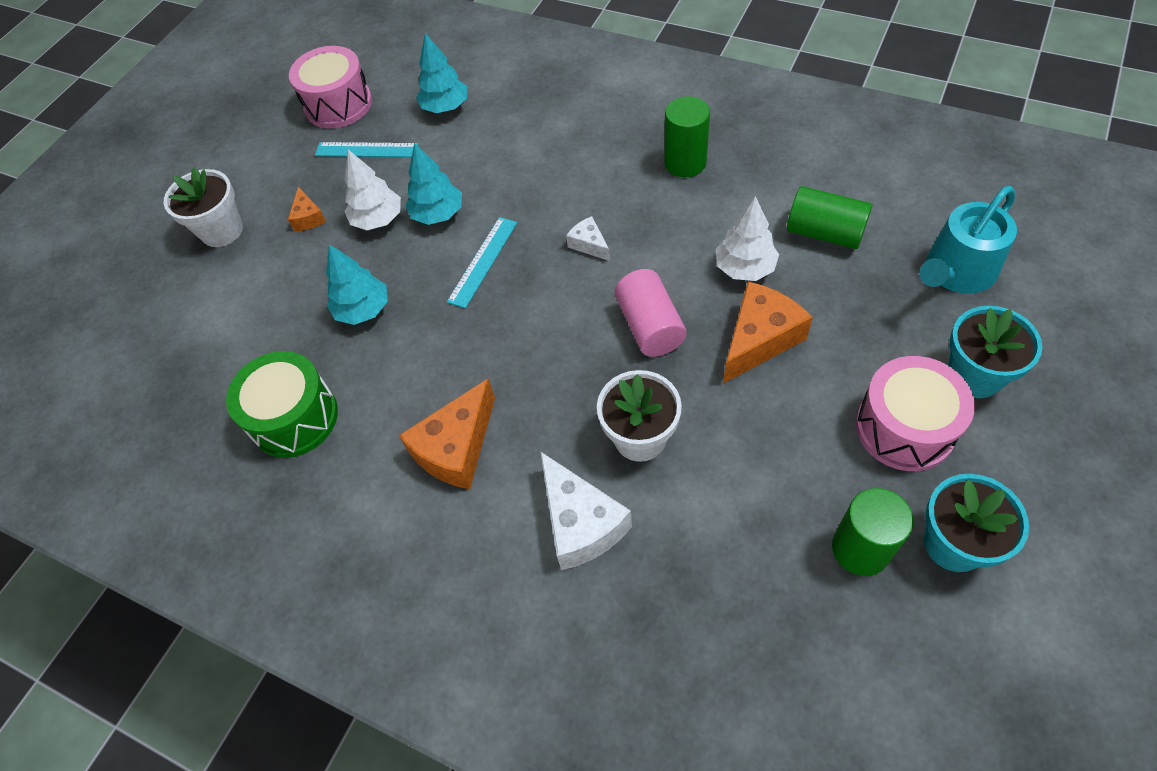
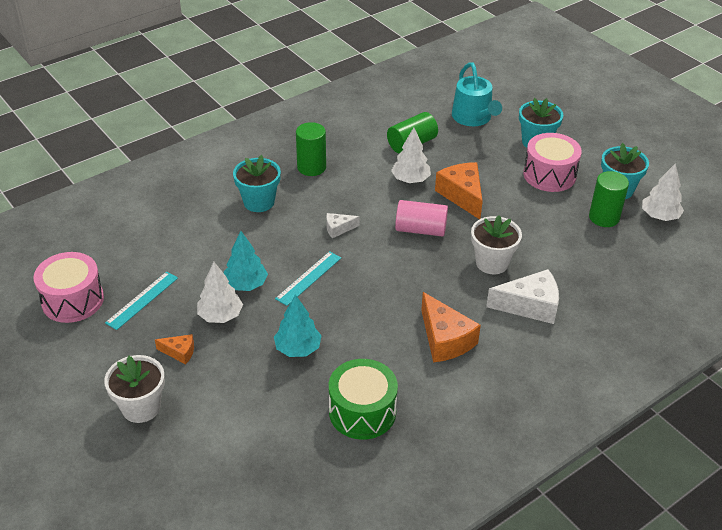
camera: 70 degrees left, 15 degrees down
turquoise tree [416,33,467,113] -> none
turquoise ruler [447,217,517,308] -> turquoise ruler turned 75 degrees clockwise [275,251,341,306]
none -> turquoise flower pot [233,155,281,212]
none -> white tree [642,163,684,221]

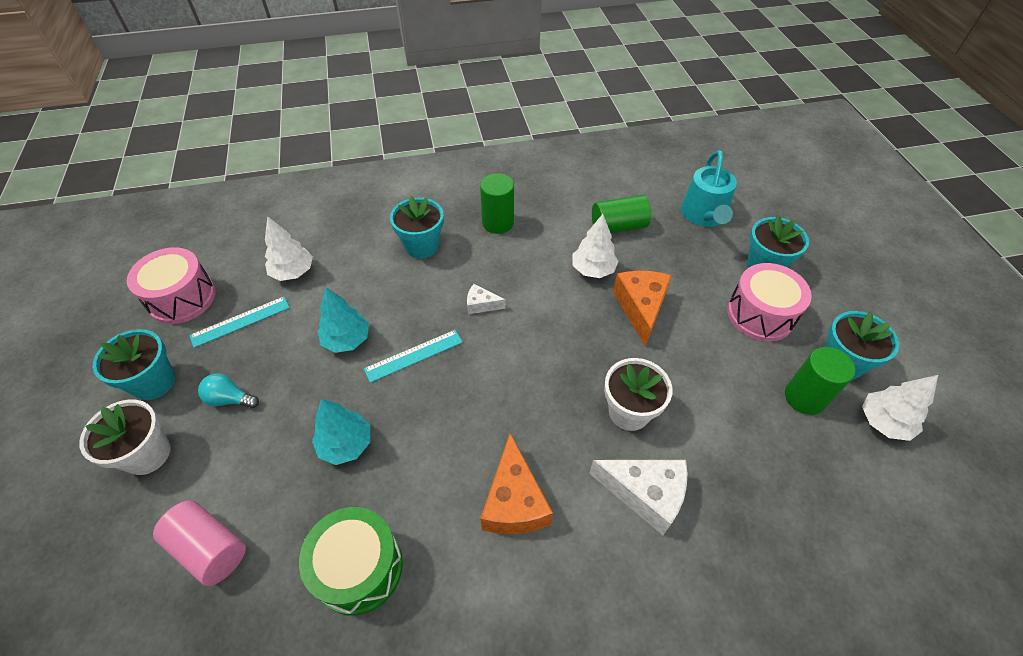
camera: 25 degrees right, 10 degrees up
orange cheese [155,334,194,364] -> turquoise light bulb [198,374,259,408]
white tree [197,262,243,323] -> white tree moved to [265,216,313,281]
pink cylinder [395,200,448,237] -> pink cylinder moved to [153,500,246,586]
none -> turquoise flower pot [92,329,175,400]

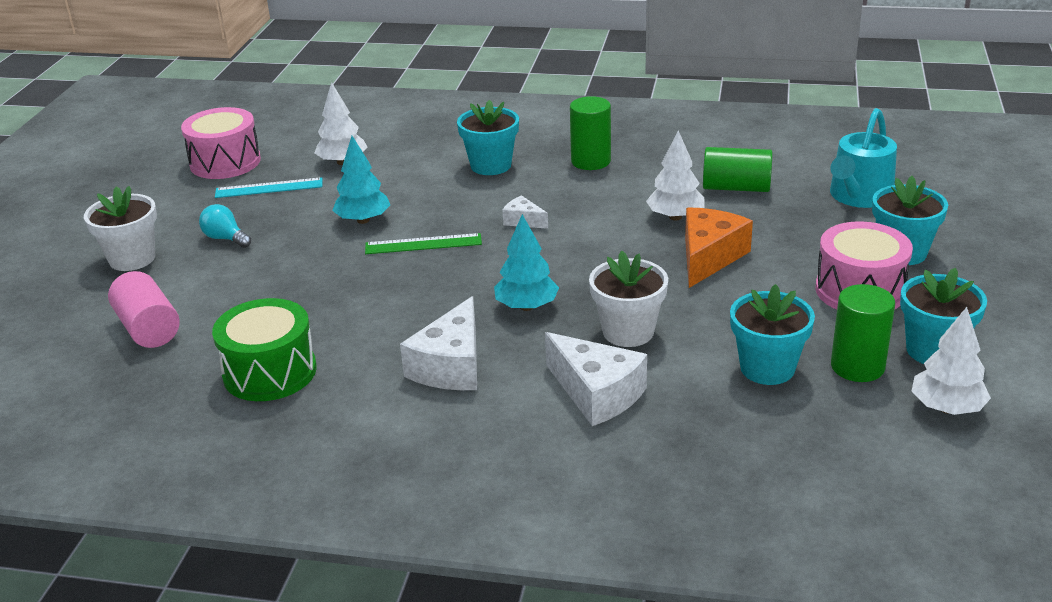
camera: 25 degrees right, 20 degrees down
turquoise flower pot [92,329,175,400] -> turquoise flower pot moved to [730,284,815,385]
turquoise tree [312,399,370,465] -> turquoise tree moved to [494,214,559,311]
turquoise ruler [364,330,463,383] -> green ruler [365,233,482,254]
orange cheese [480,433,553,534] -> white cheese [400,296,477,390]

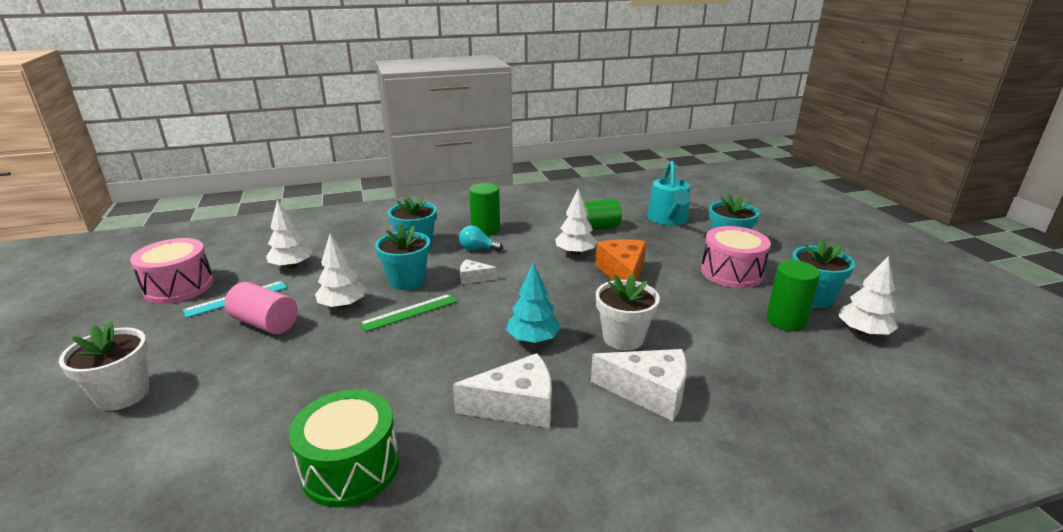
camera: 30 degrees left, 5 degrees down
pink cylinder [108,271,180,348] -> pink cylinder moved to [224,282,298,334]
turquoise light bulb [199,204,251,248] -> turquoise light bulb moved to [459,226,503,251]
turquoise tree [332,136,390,224] -> white tree [315,234,366,309]
white cheese [400,296,477,390] -> white cheese turned 90 degrees counterclockwise [453,353,552,428]
turquoise flower pot [730,284,815,385] -> turquoise flower pot moved to [375,224,430,290]

